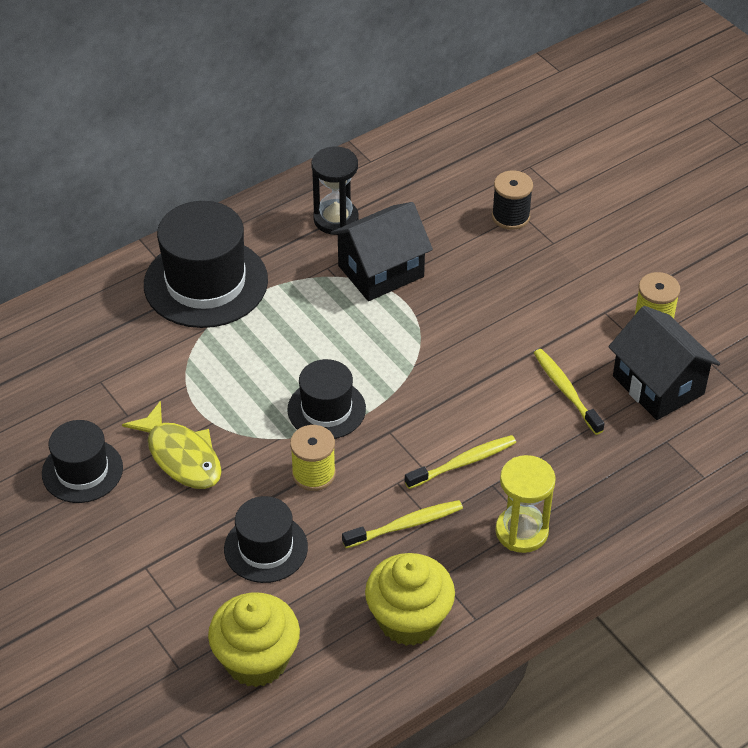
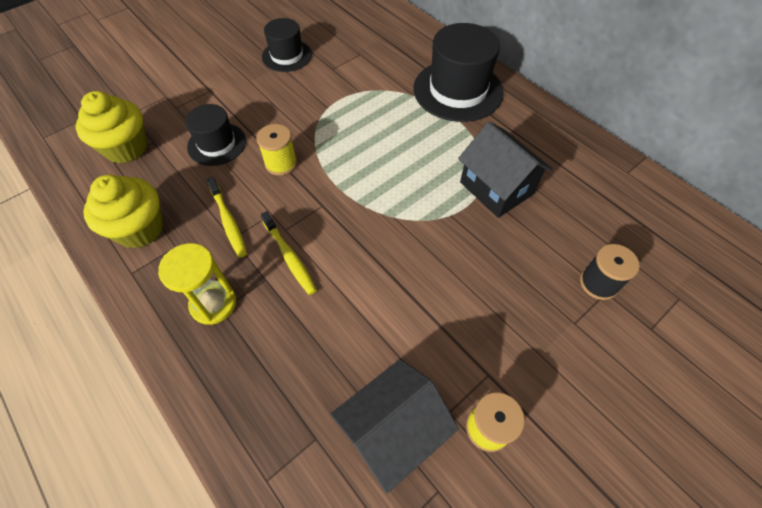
camera: 85 degrees right, 10 degrees up
yellow fish [122,401,222,489] -> none
black hat [287,359,366,439] -> none
black hourglass [311,146,359,235] -> none
yellow toothbrush [534,349,605,435] -> none

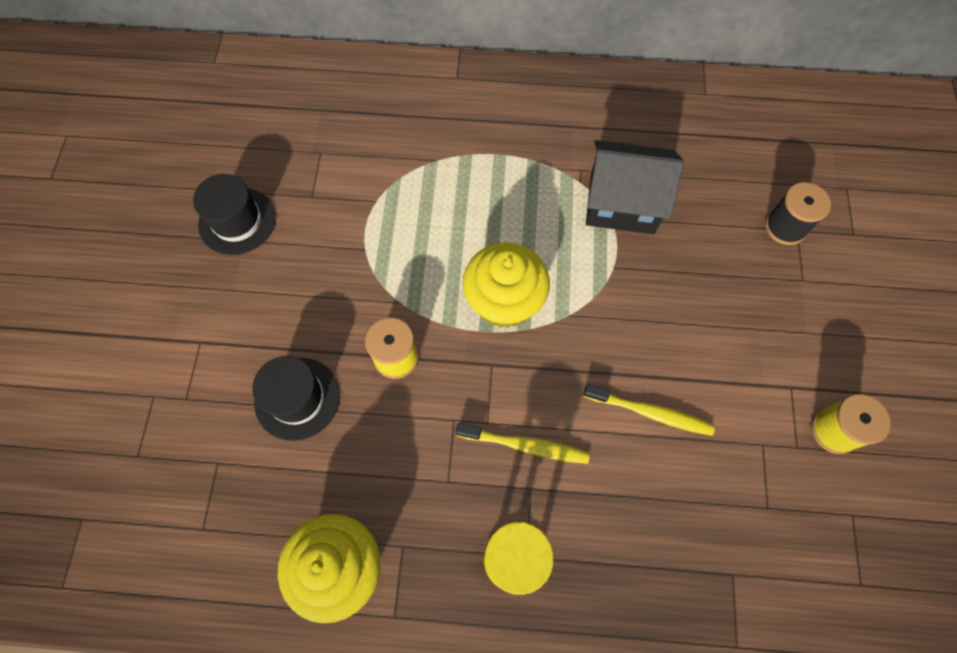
camera: 45 degrees left, 10 degrees up
yellow cupcake [76,91,147,163] -> yellow cupcake moved to [463,242,550,328]
yellow toothbrush [207,177,247,258] -> yellow toothbrush moved to [583,384,715,436]
black house [330,359,459,493] -> none
black hat [414,23,504,122] -> none

